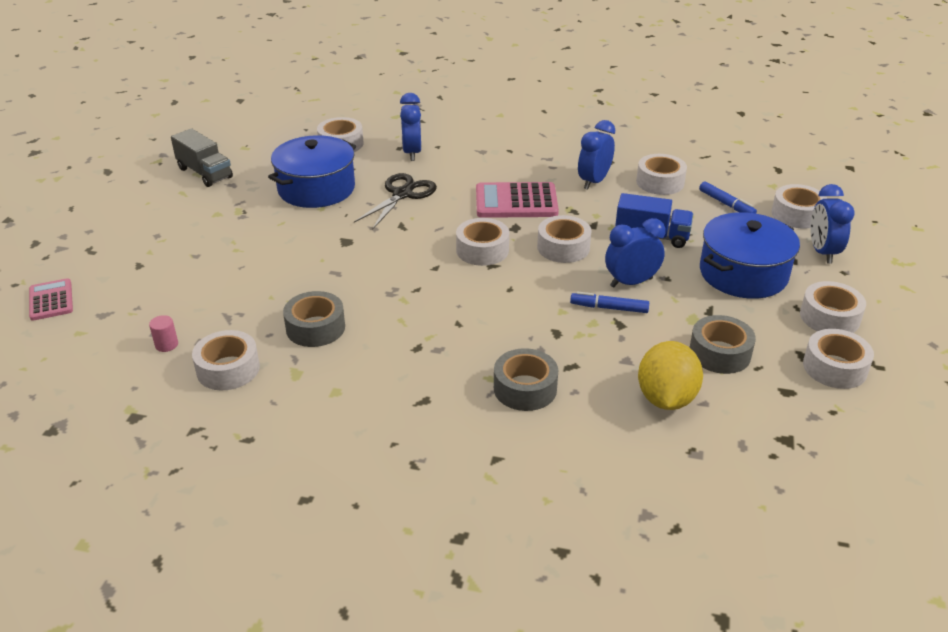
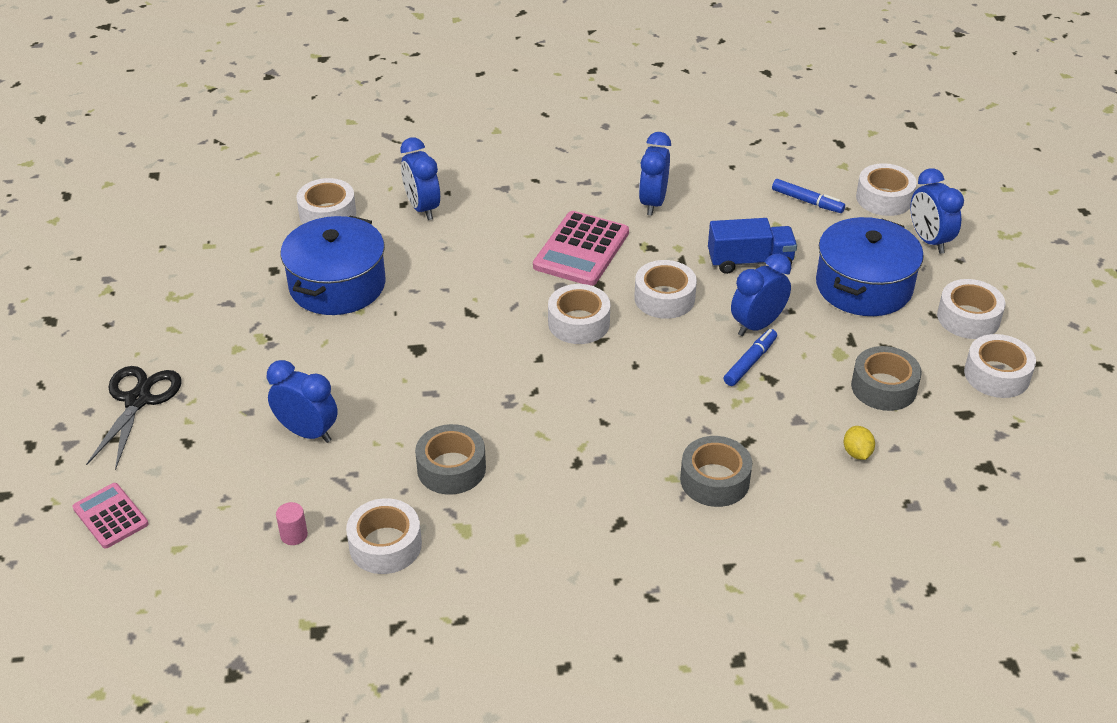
camera: 20 degrees left, 5 degrees up
grey truck [171,128,233,187] -> none
black scissors [354,173,437,230] -> black scissors moved to [86,366,181,470]
pink calculator [476,182,559,218] -> pink calculator turned 45 degrees counterclockwise [533,211,629,286]
blue marker [570,291,649,313] -> blue marker turned 135 degrees clockwise [724,329,777,386]
white tape [636,154,687,195] -> none
yellow lemon [638,341,703,410] -> yellow lemon [844,426,875,460], size x0.46
none -> blue clock [267,360,338,443]

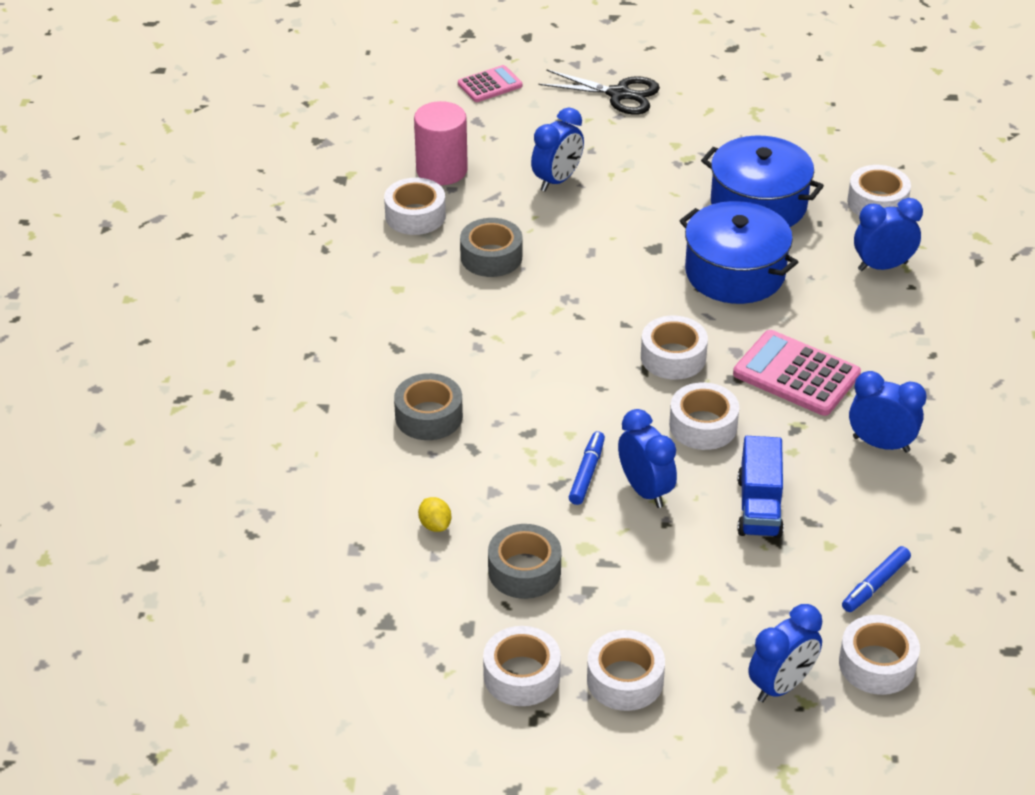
camera: 100 degrees right, 0 degrees up
pink cylinder [276,502,308,545] -> pink cylinder [414,101,468,185], size x2.31
blue marker [724,329,777,386] -> blue marker turned 120 degrees counterclockwise [569,431,605,505]
blue pot [816,217,924,316] -> blue pot moved to [680,201,798,304]
yellow lemon [844,426,875,460] -> yellow lemon turned 60 degrees clockwise [418,497,451,532]
blue clock [910,168,964,254] -> blue clock turned 150 degrees clockwise [748,604,822,702]

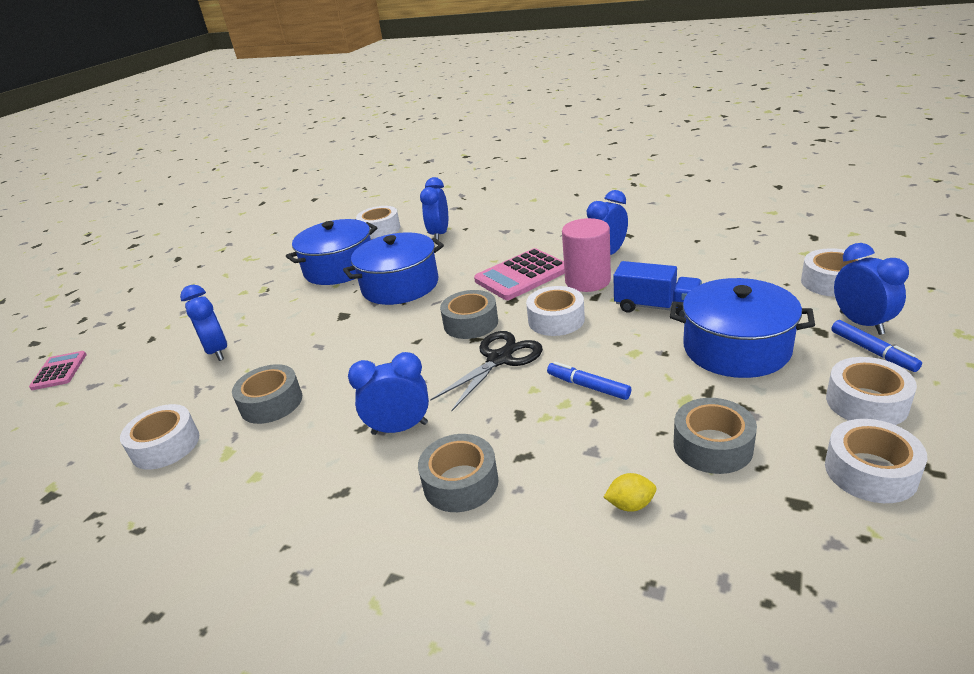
camera: 65 degrees left, 10 degrees down
pink cylinder [414,101,468,185] -> pink cylinder moved to [562,218,611,292]
black scissors [538,69,660,115] -> black scissors moved to [430,331,543,411]
blue clock [618,409,677,508] -> blue clock moved to [348,352,429,435]
white tape [641,316,708,380] -> grey tape [440,290,498,339]
blue marker [842,546,911,612] -> blue marker moved to [831,320,922,372]
none -> blue pot [670,278,815,378]

